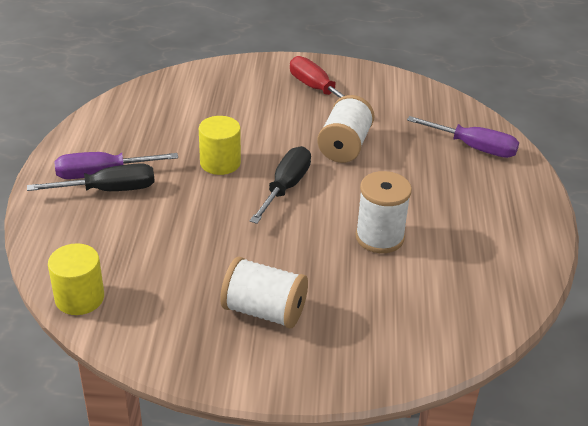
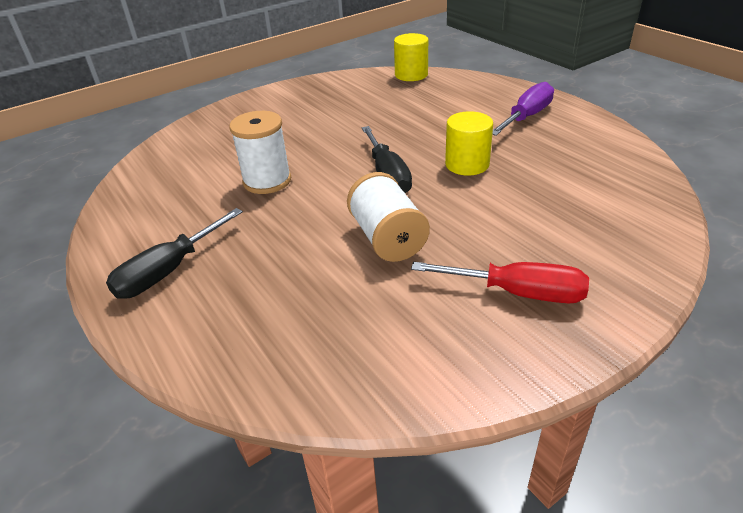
camera: 145 degrees right, 0 degrees up
black screwdriver [27,163,155,191] -> black screwdriver moved to [106,208,243,299]
white spool [220,257,308,328] -> none
purple screwdriver [407,116,519,158] -> none

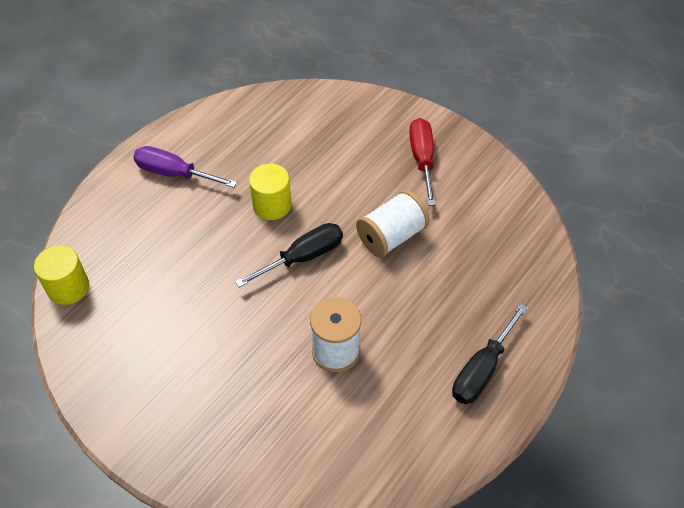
camera: 110 degrees left, 15 degrees up
black screwdriver [106,208,243,299] -> black screwdriver turned 105 degrees clockwise [452,304,528,404]

